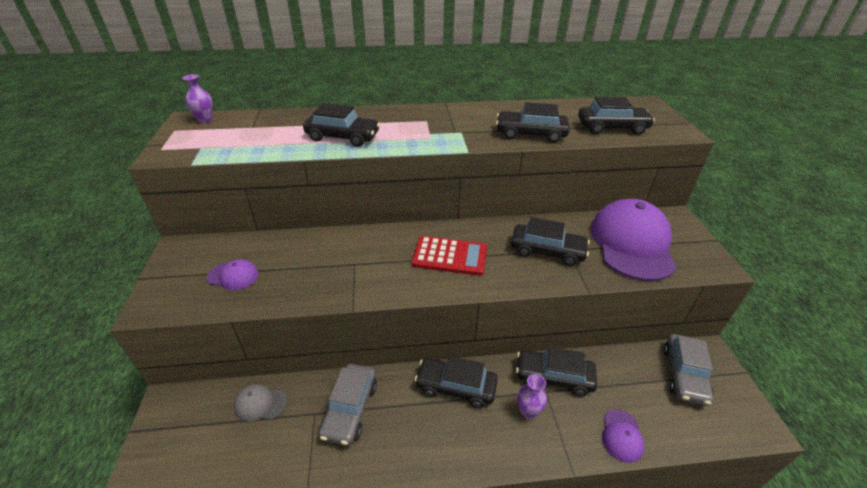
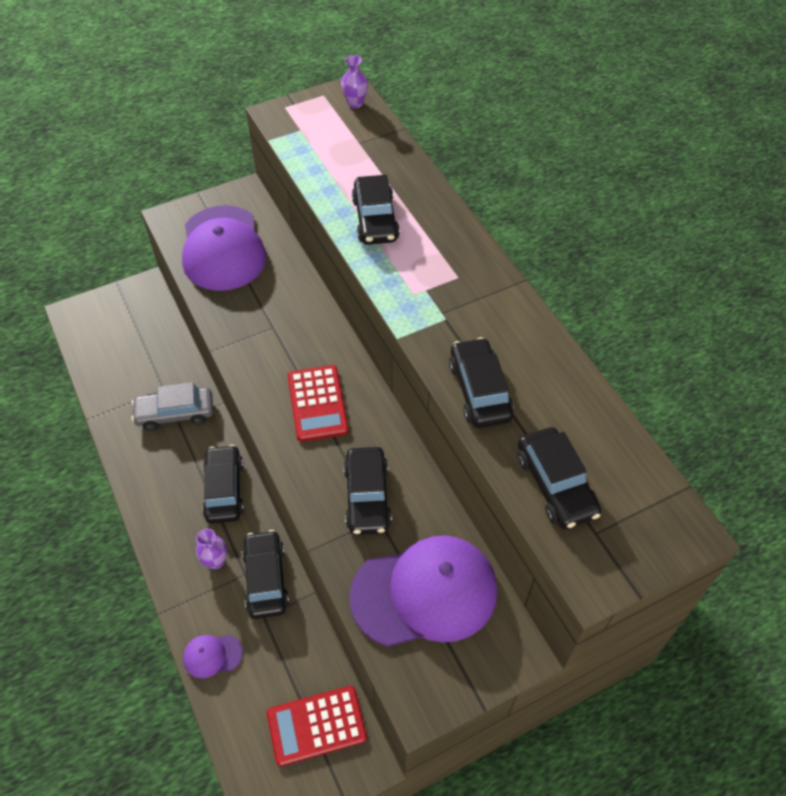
camera: 70 degrees right, 15 degrees up
purple cap [206,259,259,290] -> purple cap [182,205,266,291], size x2.33
grey cap [234,384,287,421] -> none
grey car [664,334,714,406] -> red calculator [267,686,367,766]

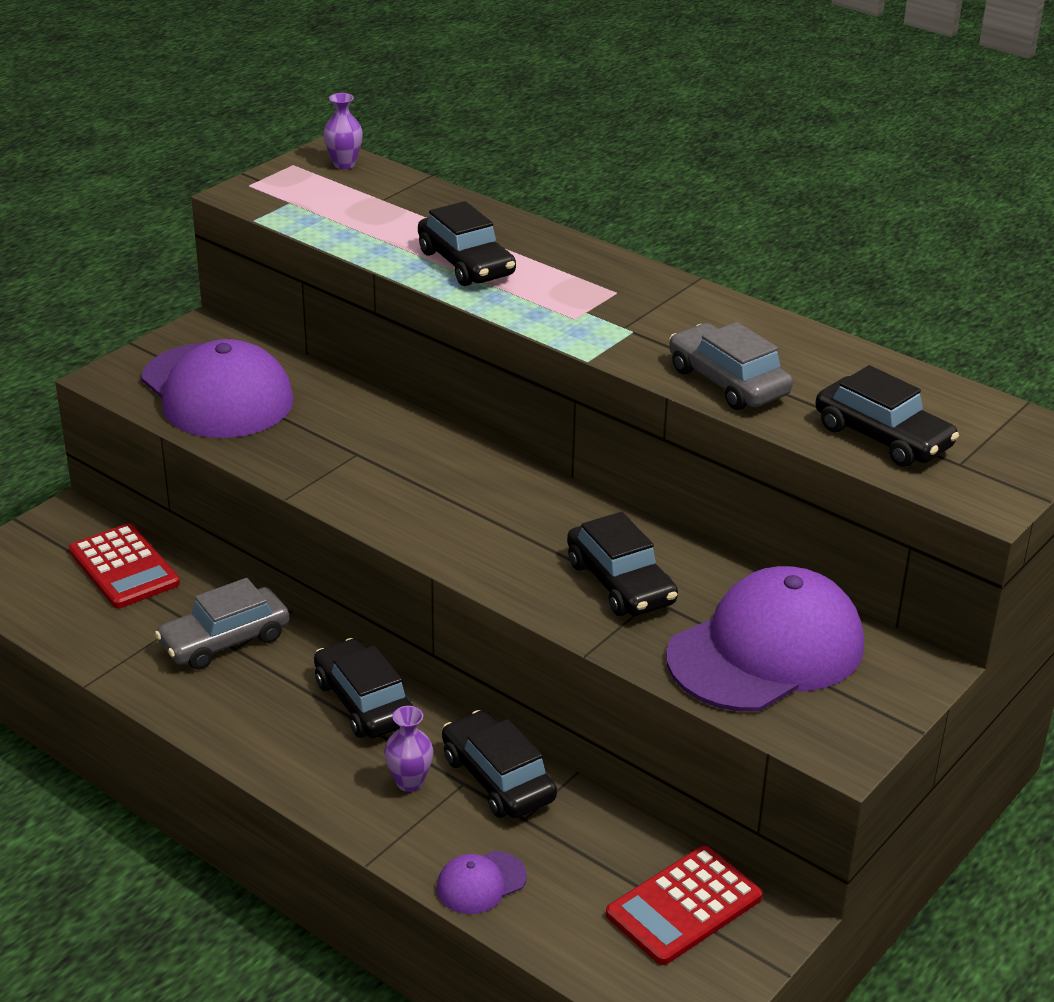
camera: 25 degrees left, 20 degrees down
red calculator [287,365,349,442] -> red calculator moved to [69,523,180,608]
black car [449,337,514,428] -> grey car [669,322,793,410]

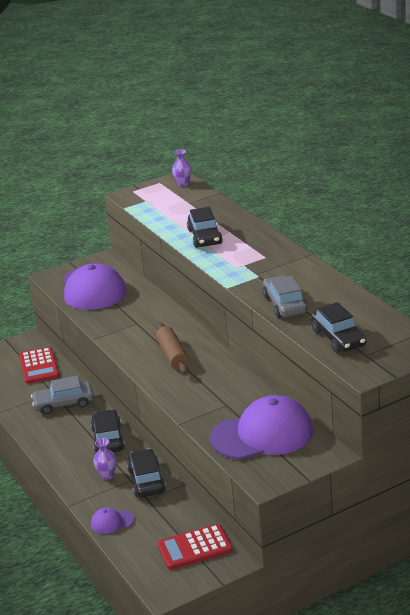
camera: 25 degrees right, 5 degrees down
black car [567,512,678,616] -> none
none -> brown rolling pin [156,323,189,374]

